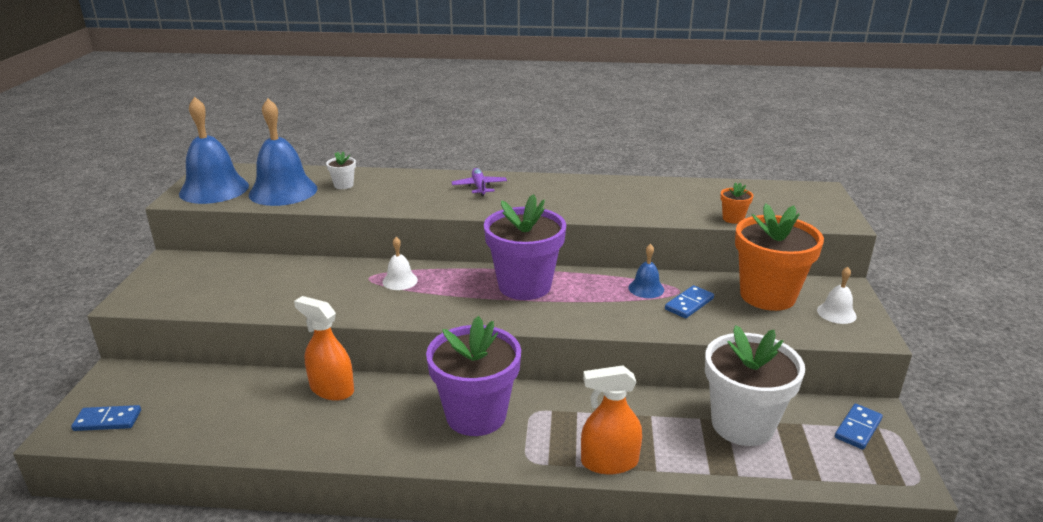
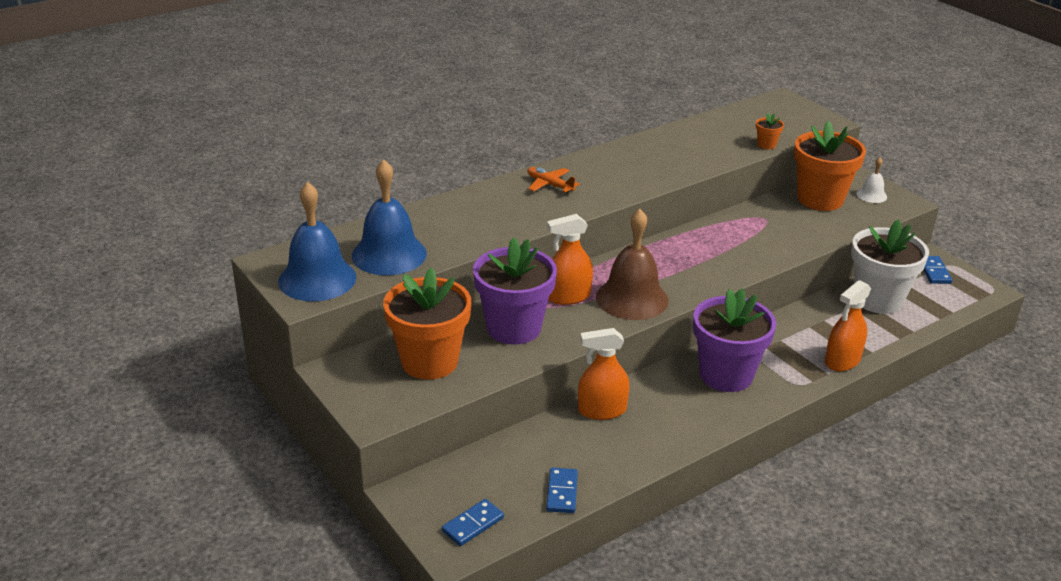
camera: 40 degrees left, 5 degrees up
white flower pot [326,152,356,189] -> none
white bell [382,237,418,290] -> orange spray bottle [547,214,593,305]
purple plane [451,168,507,196] -> orange plane [527,167,580,193]
purple flower pot [484,194,566,300] -> purple flower pot moved to [473,237,557,345]
blue bell [628,244,664,298] -> none
blue domino [665,285,714,318] -> blue domino moved to [546,468,578,513]
none -> orange flower pot [383,268,471,380]
none -> brown bell [596,209,669,320]

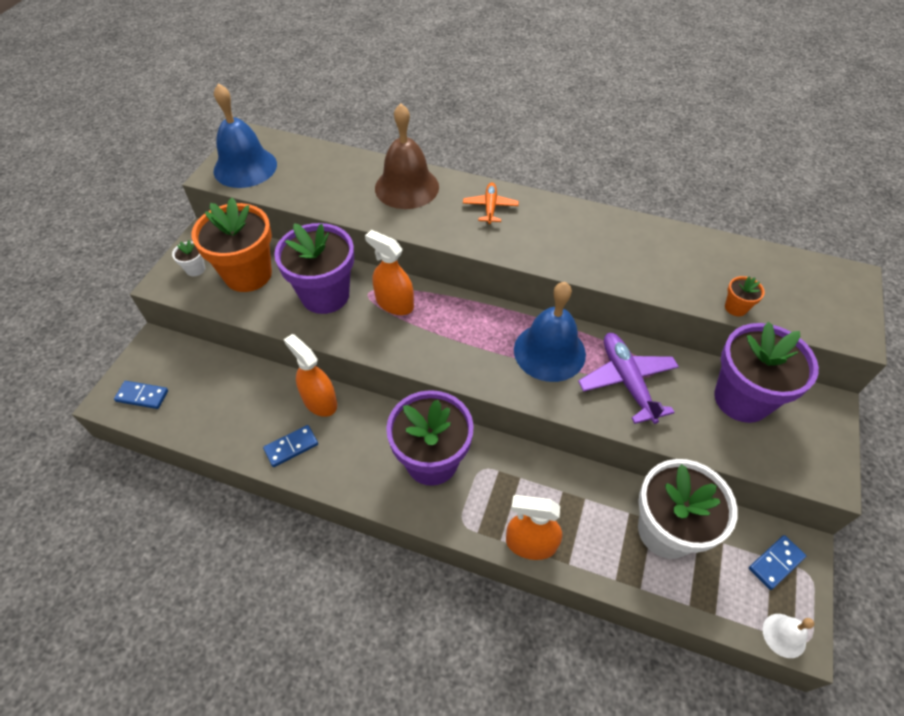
camera: 55 degrees right, 20 degrees up
blue bell [352,159,427,275] -> blue bell moved to [514,282,586,382]
blue domino [546,468,578,513] -> blue domino moved to [263,425,318,467]
brown bell [596,209,669,320] -> brown bell moved to [375,103,439,209]
orange flower pot [794,121,866,211] -> purple flower pot [714,322,819,423]
white bell [856,157,887,203] -> white bell moved to [763,614,814,658]
none -> white flower pot [172,240,205,276]
none -> purple plane [578,333,679,424]

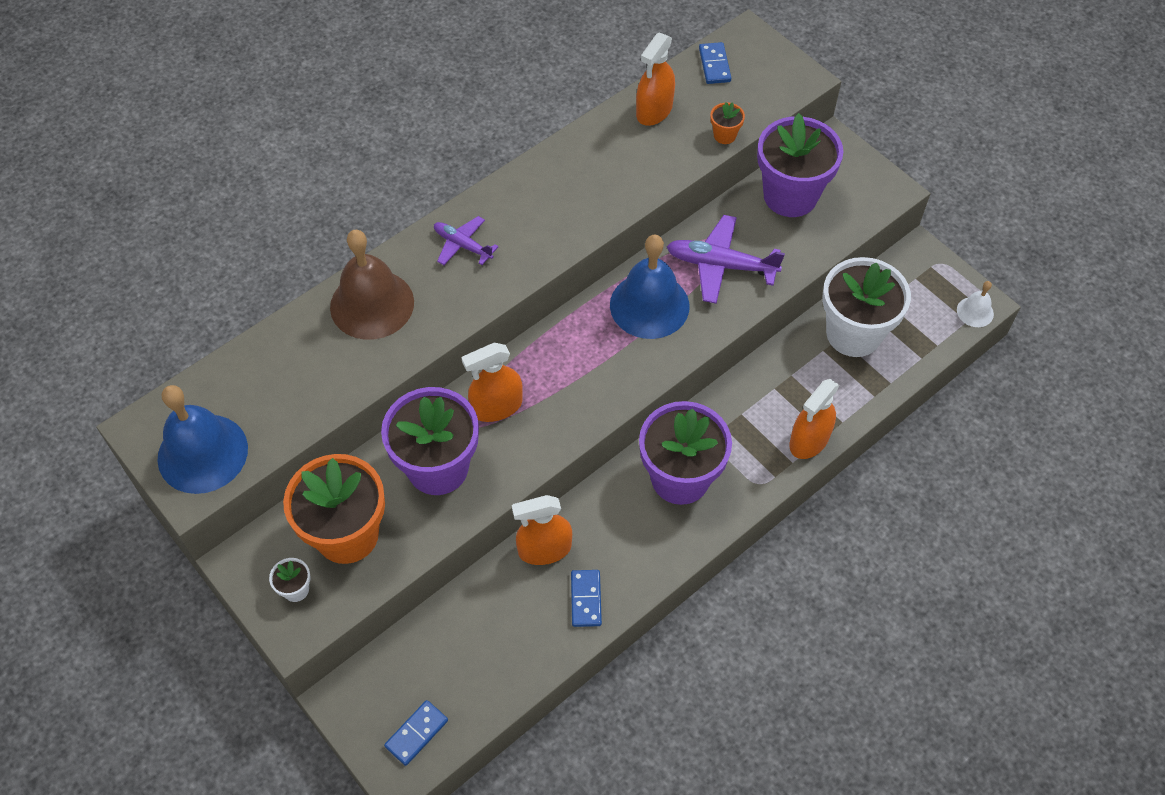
camera: 60 degrees left, 5 degrees up
orange plane [463,182,519,224] -> purple plane [434,216,498,265]
blue domino [749,535,806,590] -> blue domino moved to [699,42,731,84]
none -> orange spray bottle [636,33,675,126]

